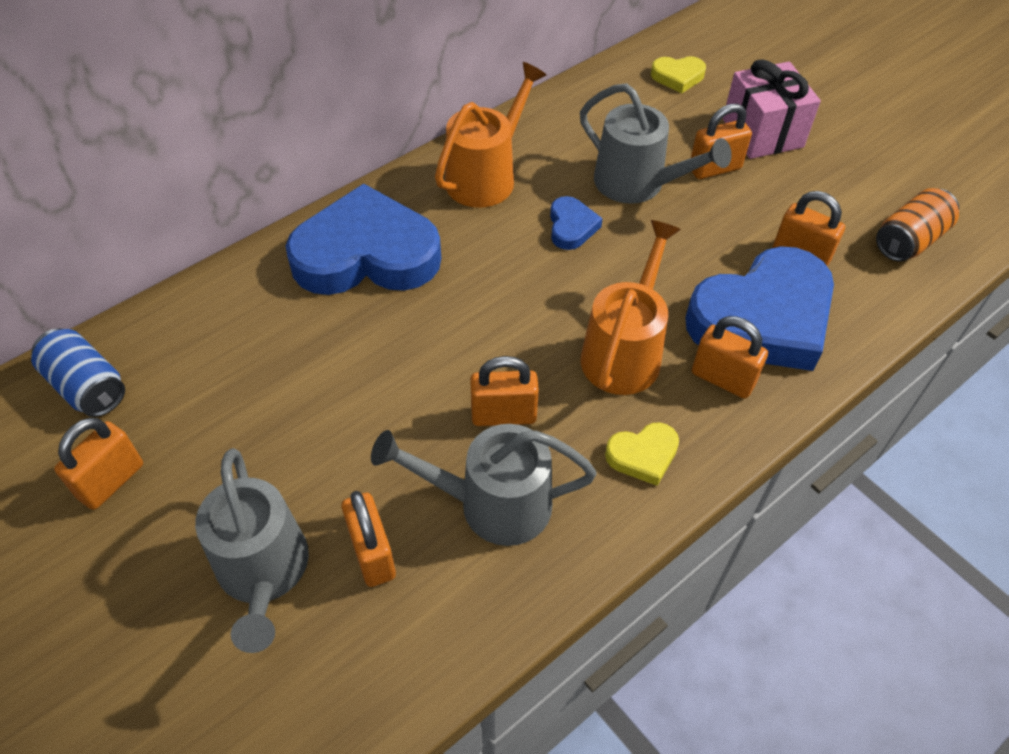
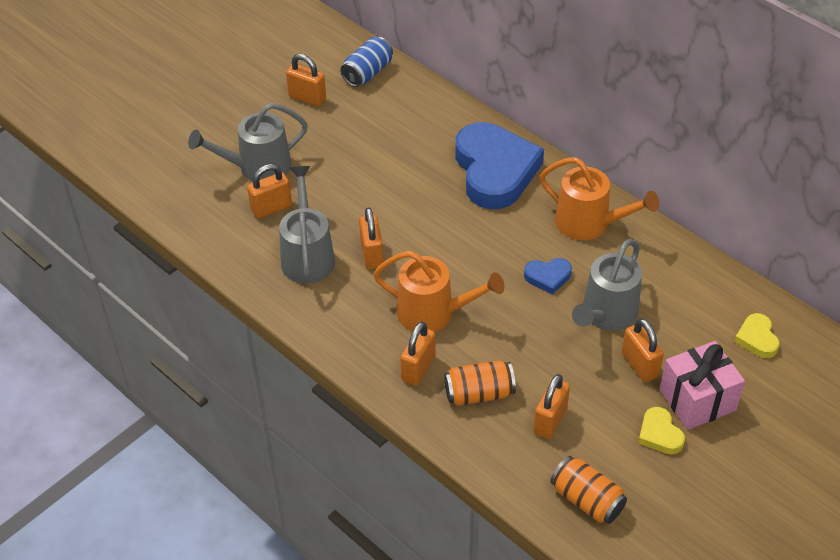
camera: 85 degrees right, 5 degrees down
yellow heart [605,422,679,486] -> yellow heart moved to [638,407,685,454]
blue heart [685,246,834,371] -> orange can [444,360,516,406]

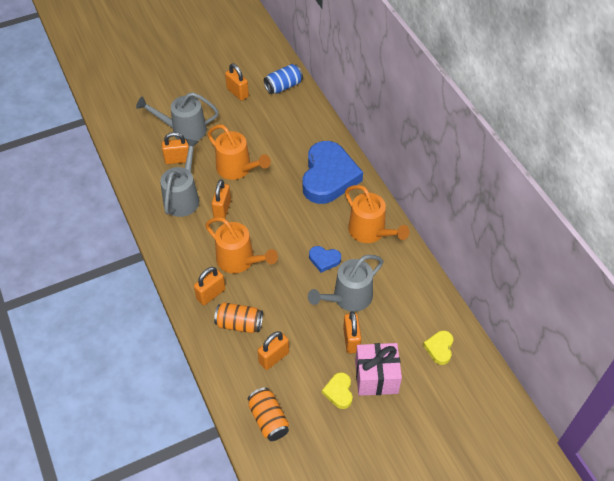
camera: 20 degrees right, 5 degrees up
none -> orange watering can [207,125,271,180]

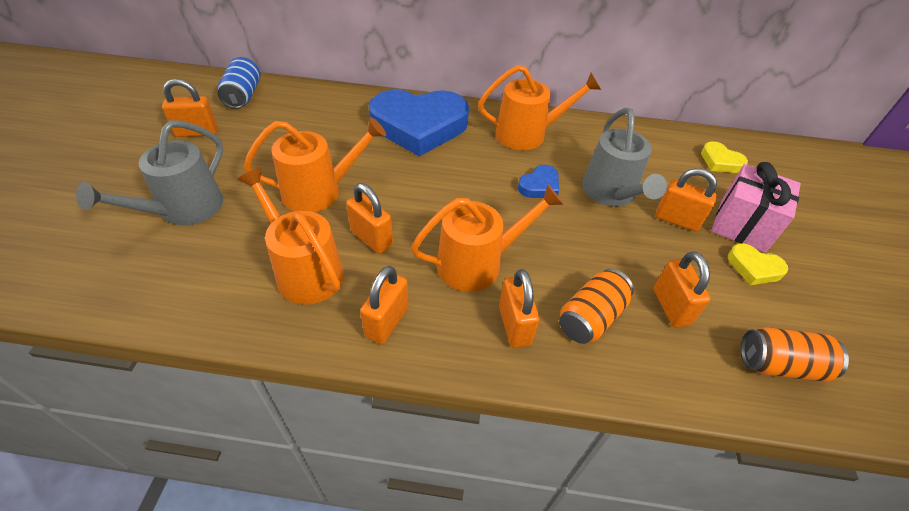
camera: 60 degrees left, 5 degrees down
grey watering can [160,139,199,217] -> orange watering can [237,168,344,305]
orange padlock [162,132,189,164] -> orange padlock moved to [360,266,409,344]
blue heart [302,141,363,204] -> blue heart turned 135 degrees clockwise [369,90,469,157]

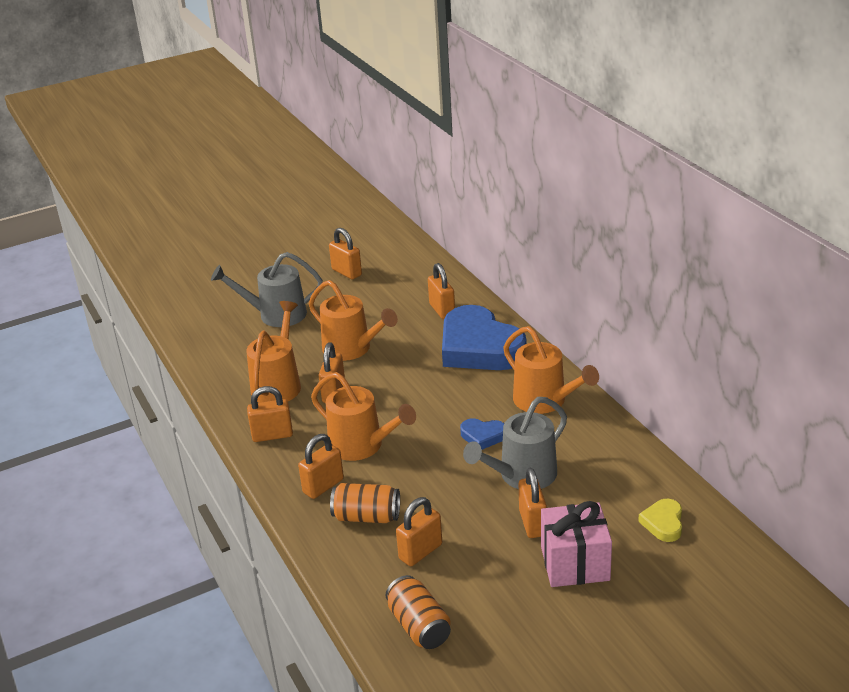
camera: 60 degrees right, 15 degrees down
blue can [218,57,261,109] -> none
yellow heart [728,243,788,285] -> none
none -> orange padlock [428,263,455,319]

